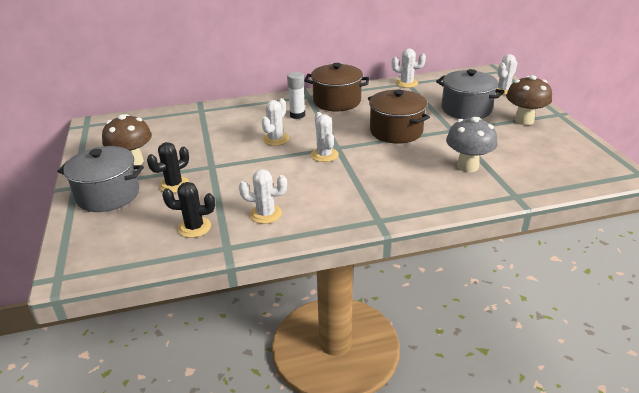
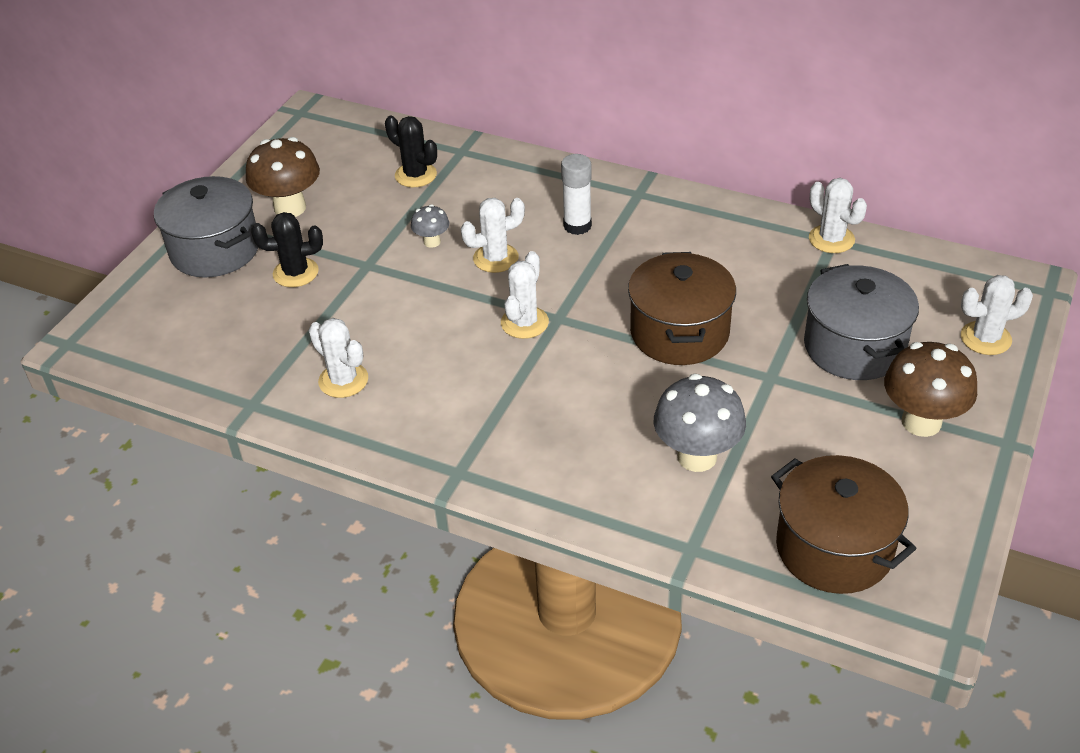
camera: 40 degrees right, 10 degrees up
black cactus [162,182,215,238] -> black cactus moved to [385,115,437,187]
brown pot [304,63,370,111] -> brown pot moved to [771,455,917,594]
none -> grey mushroom [411,204,449,248]

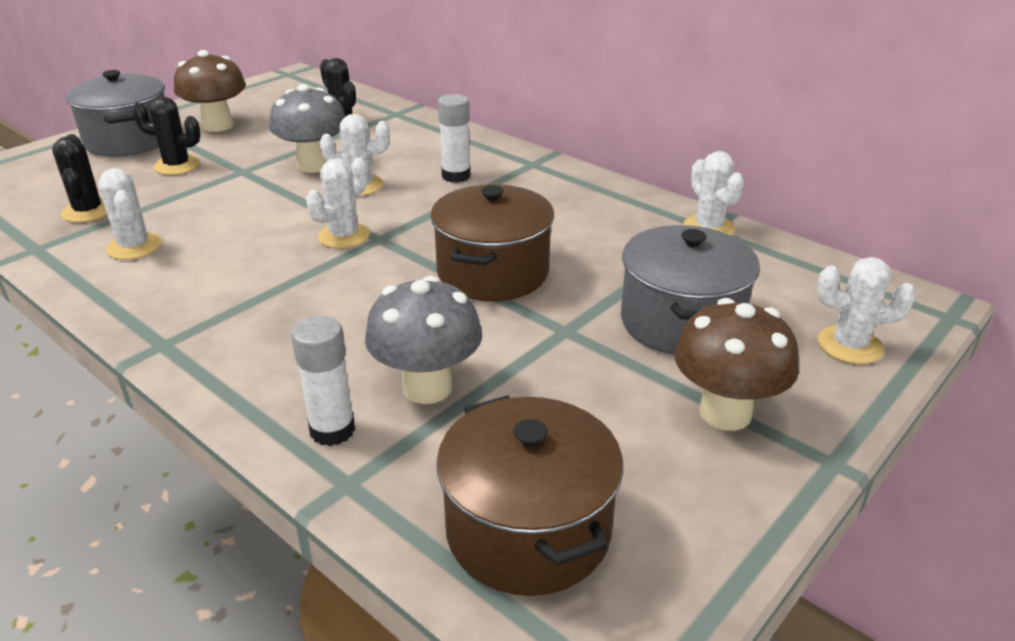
camera: 15 degrees right, 10 degrees down
grey mushroom [411,204,449,248] -> grey mushroom [269,84,345,173], size x1.95
none -> black cactus [52,134,107,223]
none -> white glue stick [291,316,355,446]

